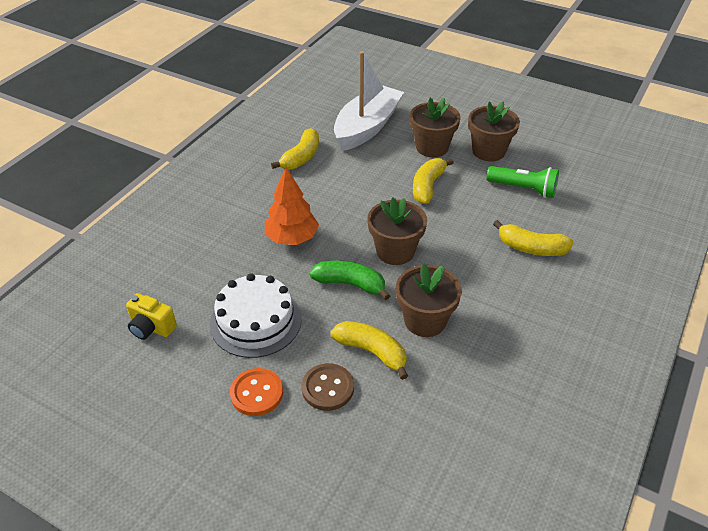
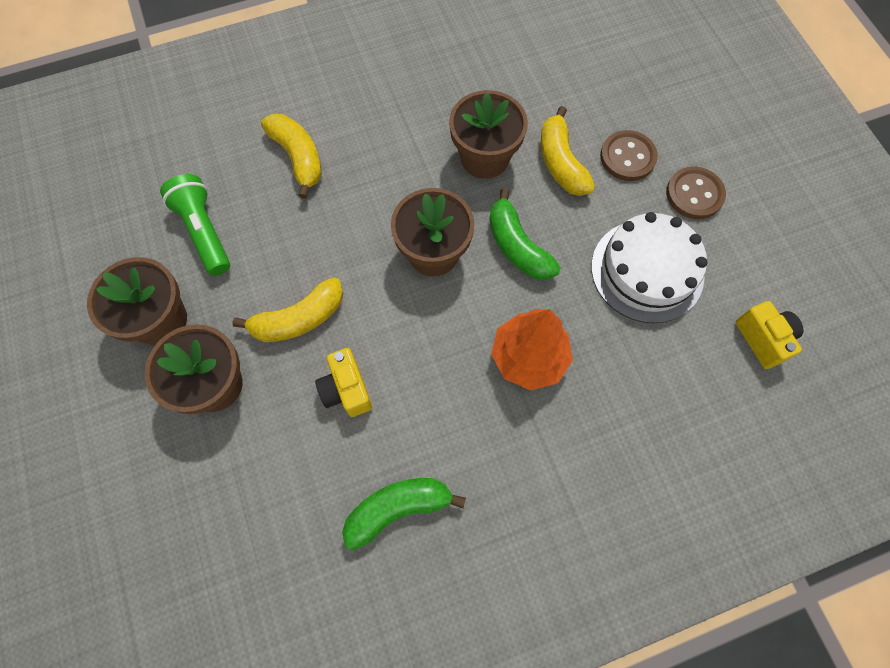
camera: 140 degrees left, 25 degrees up
orange button [230,368,283,416] -> brown button [666,166,726,219]
yellow banana [271,128,319,170] -> green banana [342,478,466,550]
white boat [334,51,404,151] -> none
none -> yellow camera [315,348,372,417]

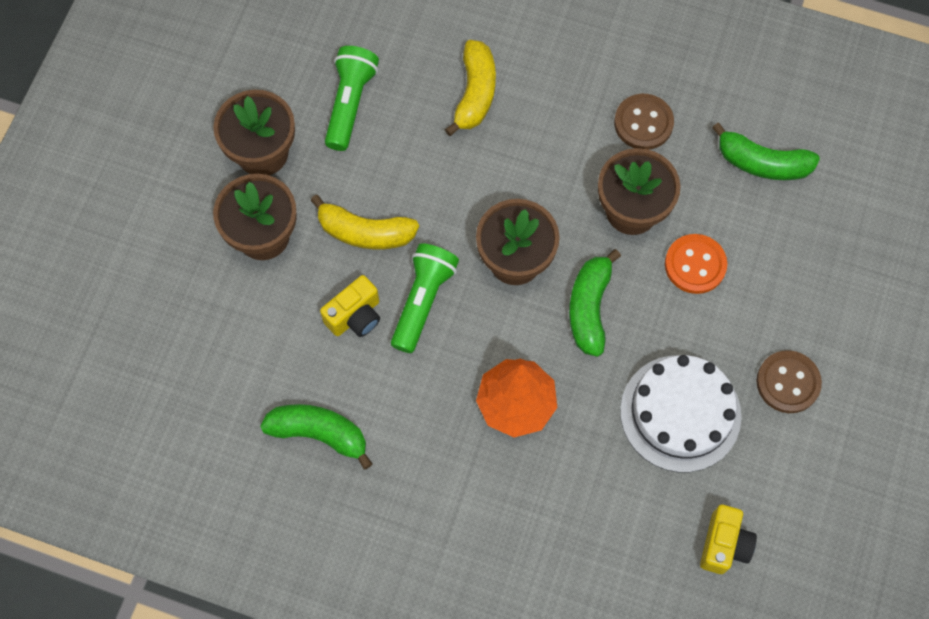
camera: 40 degrees right, 0 degrees up
yellow camera [315,348,372,417] -> yellow camera turned 150 degrees counterclockwise [320,275,380,337]
yellow banana [541,106,595,196] -> orange button [665,234,727,294]
brown button [600,130,658,181] -> brown button moved to [614,94,674,150]
none -> green flashlight [391,243,459,353]
none -> green banana [712,122,820,180]

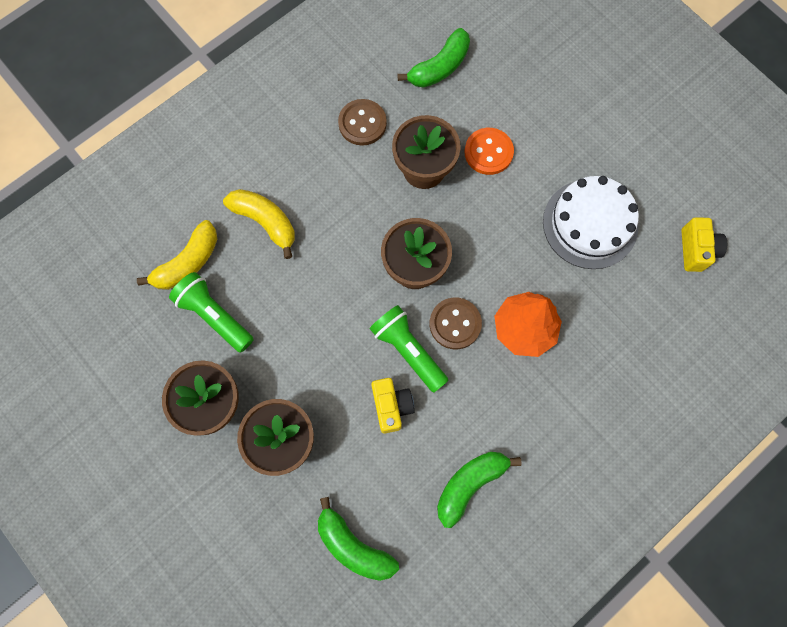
camera: 60 degrees left, 5 degrees up
yellow banana [310,195,419,249] -> yellow banana moved to [137,220,217,290]
green banana [569,249,621,357] -> green banana moved to [318,497,399,581]
yellow camera [700,505,757,574] -> yellow camera turned 45 degrees clockwise [681,217,727,272]
brown button [757,350,822,413] -> brown button moved to [430,298,482,349]

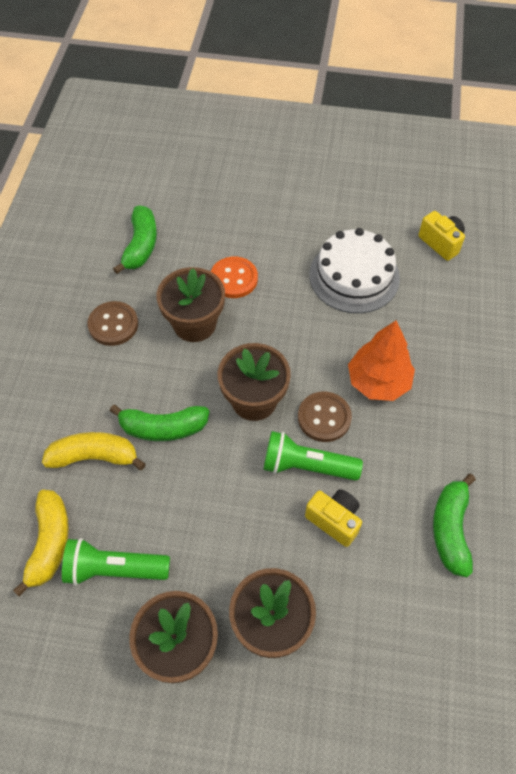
camera: 40 degrees left, 15 degrees down
green banana [318,497,399,581] -> green banana moved to [110,405,209,441]

